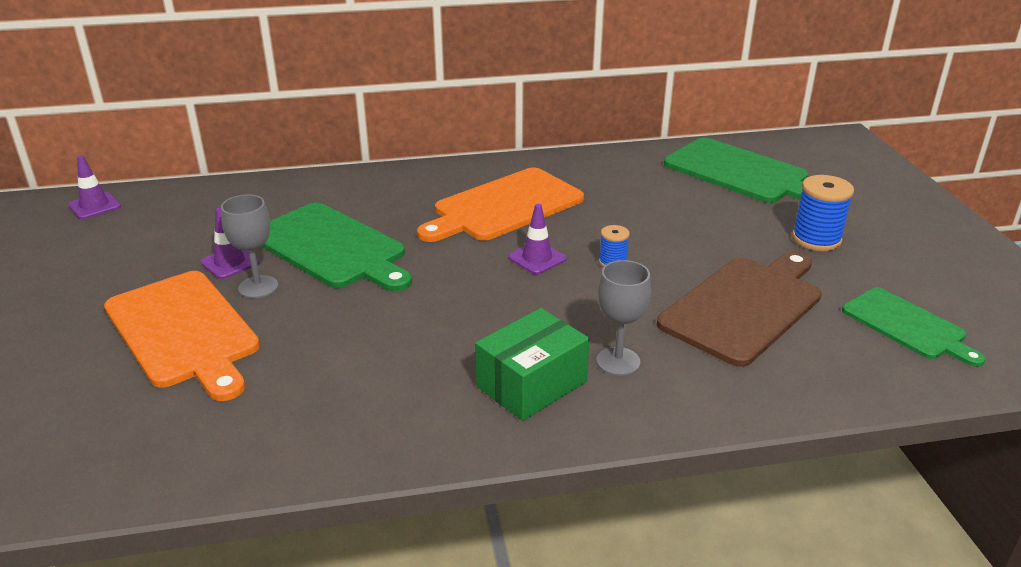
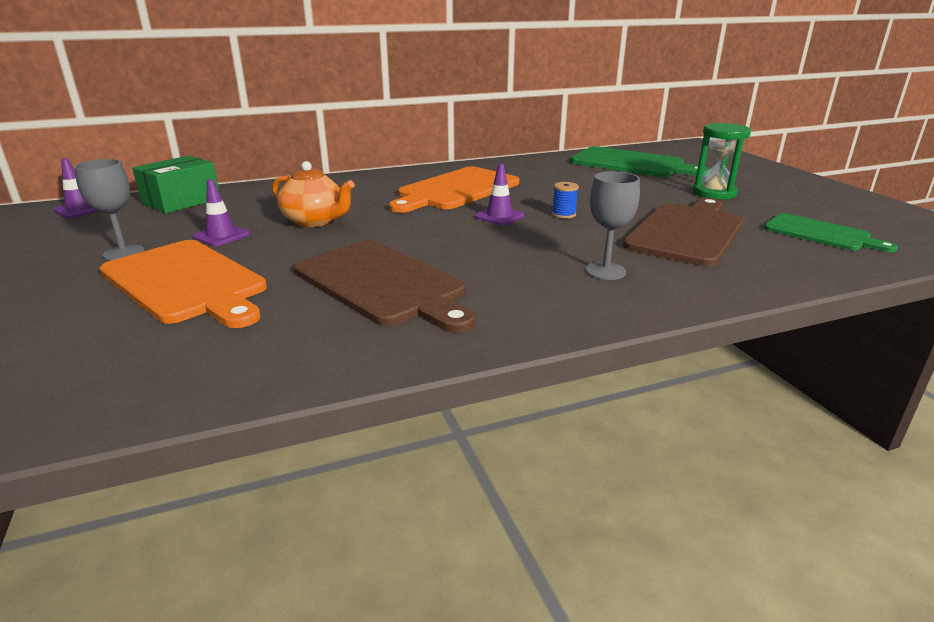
camera: 10 degrees left, 5 degrees down
grey goblet [221,195,278,298] -> grey goblet moved to [74,159,144,261]
green cutting board [261,202,412,292] -> orange teapot [272,161,355,227]
green box [475,308,589,421] -> green box moved to [132,156,219,214]
blue spool [792,175,854,251] -> green hourglass [692,123,751,200]
none -> brown cutting board [293,240,475,333]

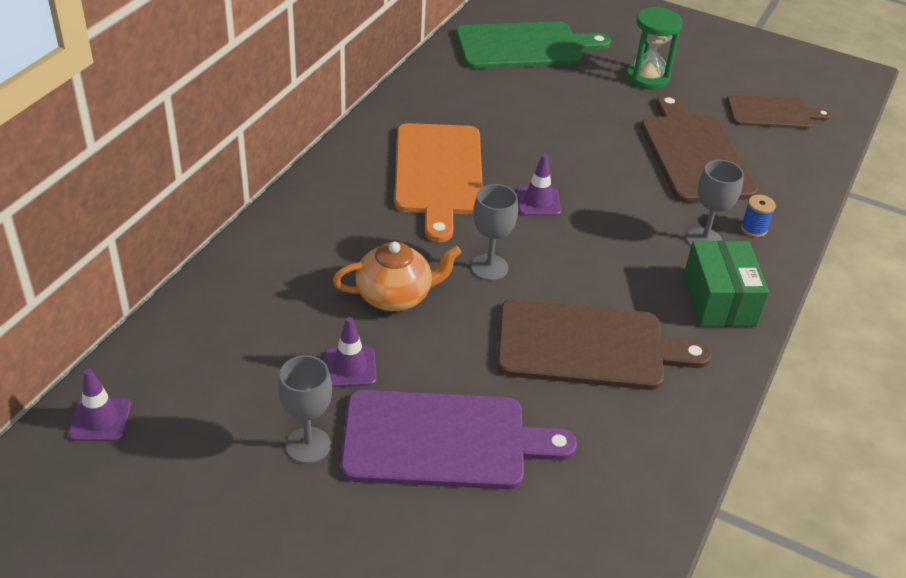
camera: 45 degrees left, 15 degrees up
orange cutting board [100,240,267,328] -> purple cutting board [341,390,577,489]
green box [132,156,219,214] -> green box moved to [683,241,769,327]
blue spool [552,182,579,219] -> blue spool moved to [741,195,776,237]
green cutting board [764,213,898,252] -> brown cutting board [727,95,832,129]
none -> grey goblet [471,184,518,280]

